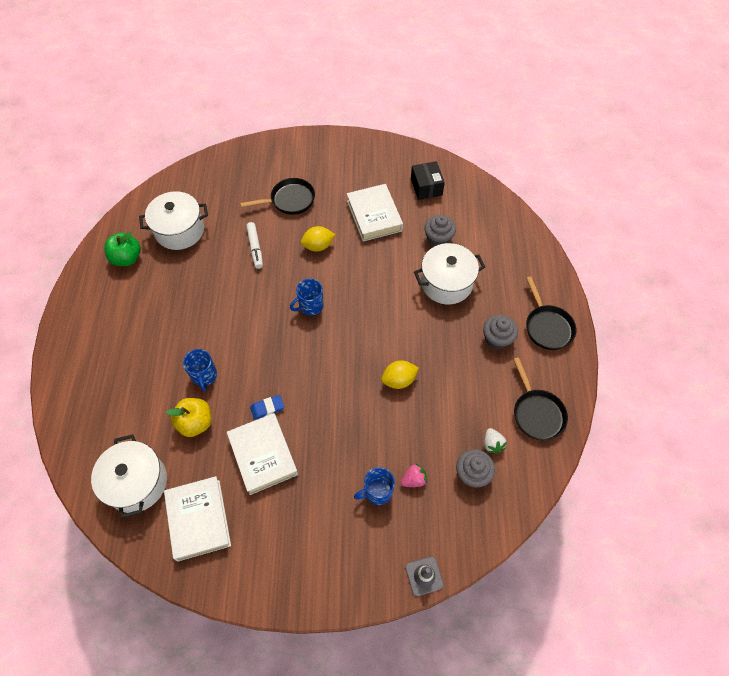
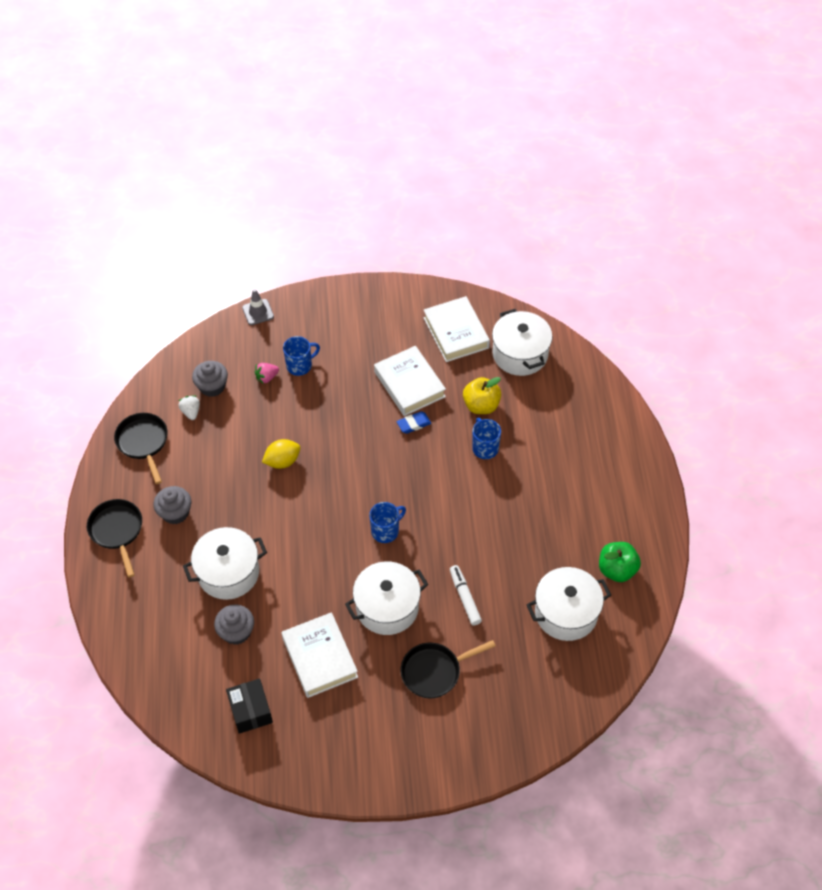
camera: 175 degrees right, 5 degrees down
yellow lemon [301,226,336,252] -> white pot [345,561,428,635]

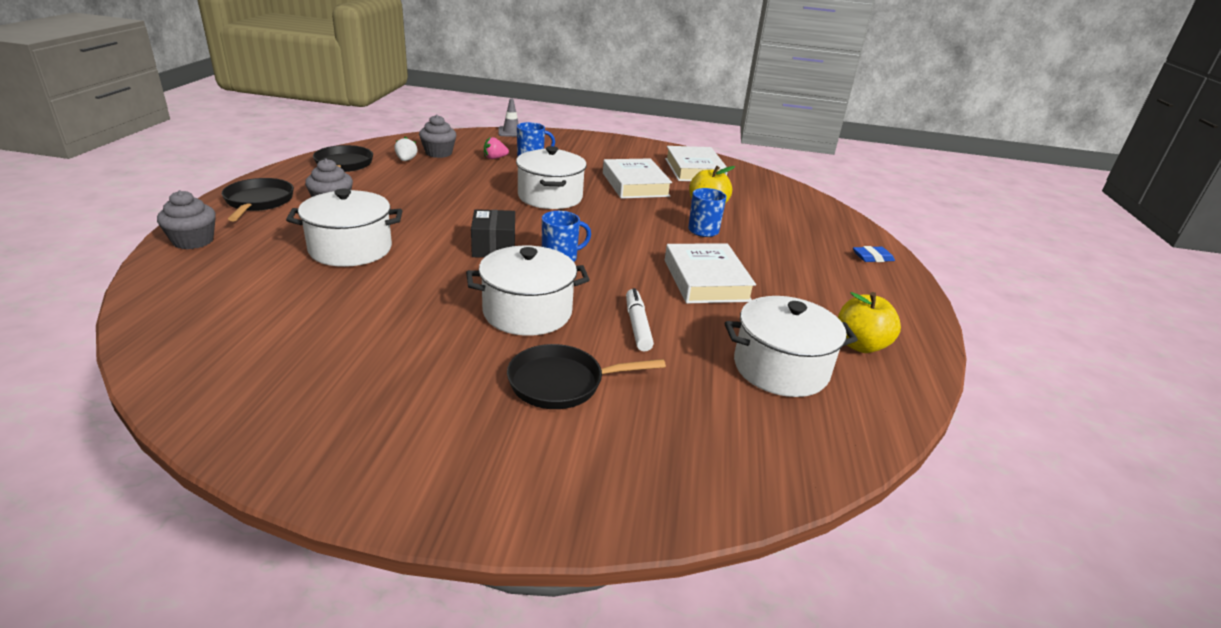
camera: 10 degrees right, 25 degrees down
grey cupcake [214,604,254,645] -> grey cupcake moved to [157,190,216,249]
black box [226,678,273,734] -> black box moved to [471,209,515,258]
yellow lemon [262,439,300,469] -> none
white book [282,612,358,698] -> white book moved to [665,243,756,303]
blue eraser [396,411,431,434] -> blue eraser moved to [853,246,895,262]
white pot [492,309,552,376] -> white pot moved to [516,146,587,209]
green apple [599,542,641,582] -> yellow apple [838,292,901,353]

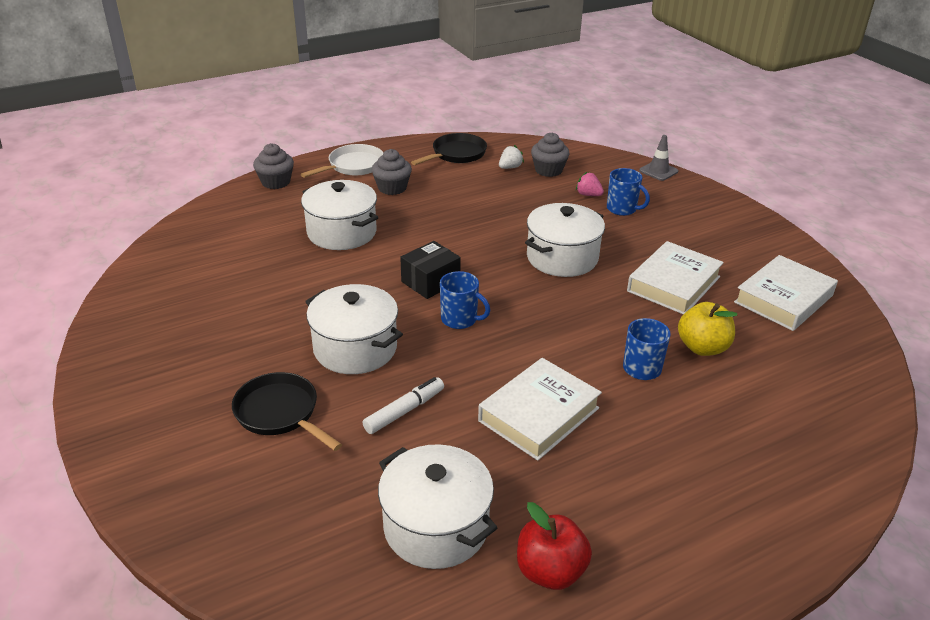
camera: 55 degrees right, 5 degrees up
black pan [222,178,294,221] -> white pan [301,144,383,178]
yellow apple [838,292,901,353] -> red apple [517,502,592,590]
blue eraser [853,246,895,262] -> none

